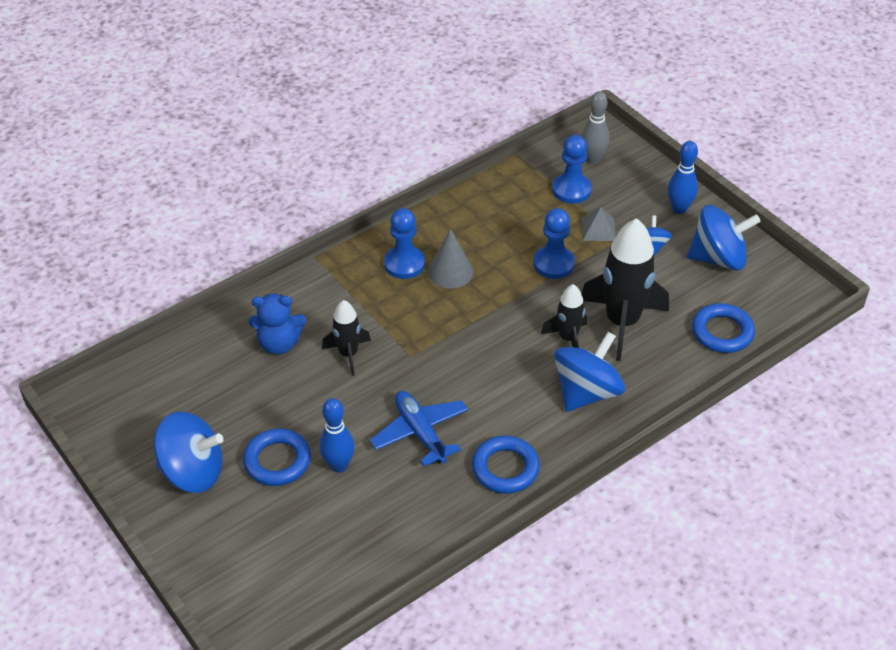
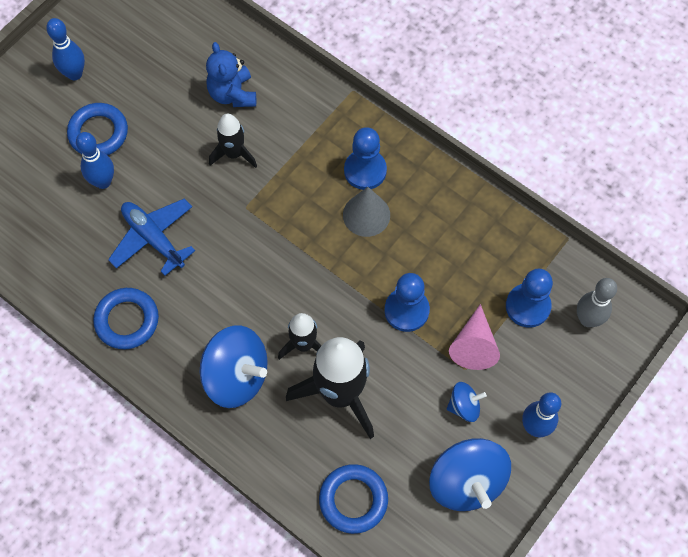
camera: 75 degrees right, 20 degrees up
blue spinning top [154,412,223,493] -> blue bowling pin [46,18,85,80]
blue plane [370,391,468,466] -> blue plane turned 90 degrees counterclockwise [108,198,195,276]
grey pyramid [581,207,616,241] -> pink cone [449,304,500,370]

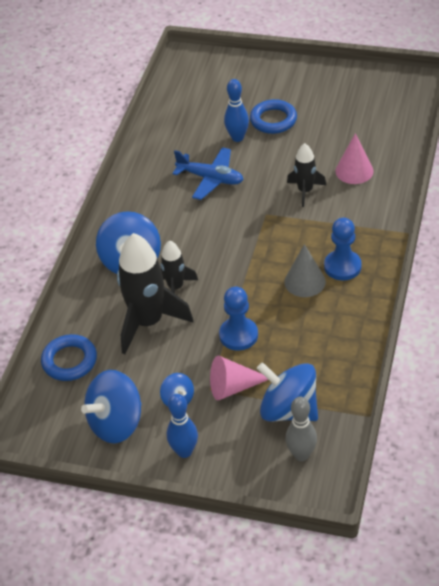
camera: 70 degrees right, 20 degrees down
blue bowling pin [46,18,85,80] -> none
blue ring [93,288,159,349] -> none
blue plane [108,198,195,276] -> blue plane turned 90 degrees clockwise [172,147,244,200]
blue teddy bear [206,42,256,107] -> pink cone [335,133,374,184]
blue pawn [506,269,553,328] -> blue spinning top [257,362,318,421]

